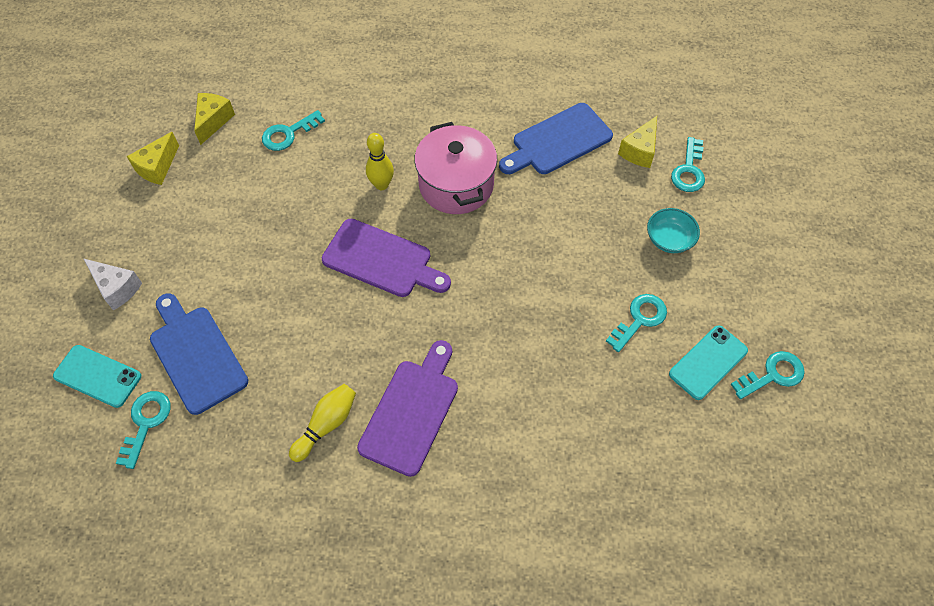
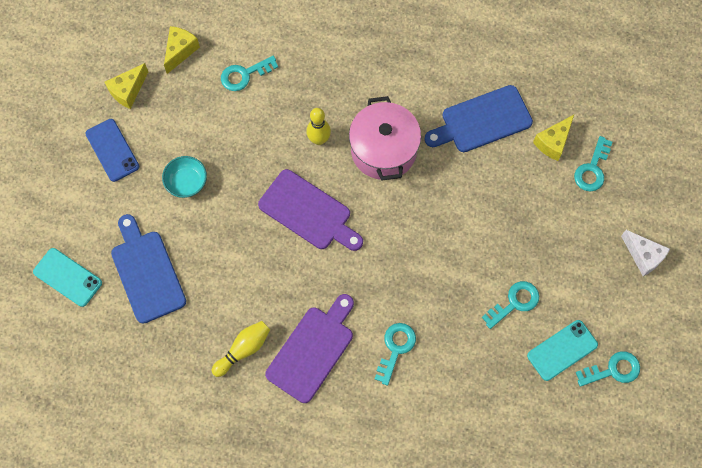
camera: 10 degrees right, 10 degrees up
white cheese [83,258,142,310] -> white cheese moved to [621,230,670,276]
turquoise key [116,391,171,469] -> turquoise key moved to [375,323,416,386]
turquoise bowl [647,208,700,253] -> turquoise bowl moved to [162,156,207,198]
none -> blue phone [86,119,139,182]

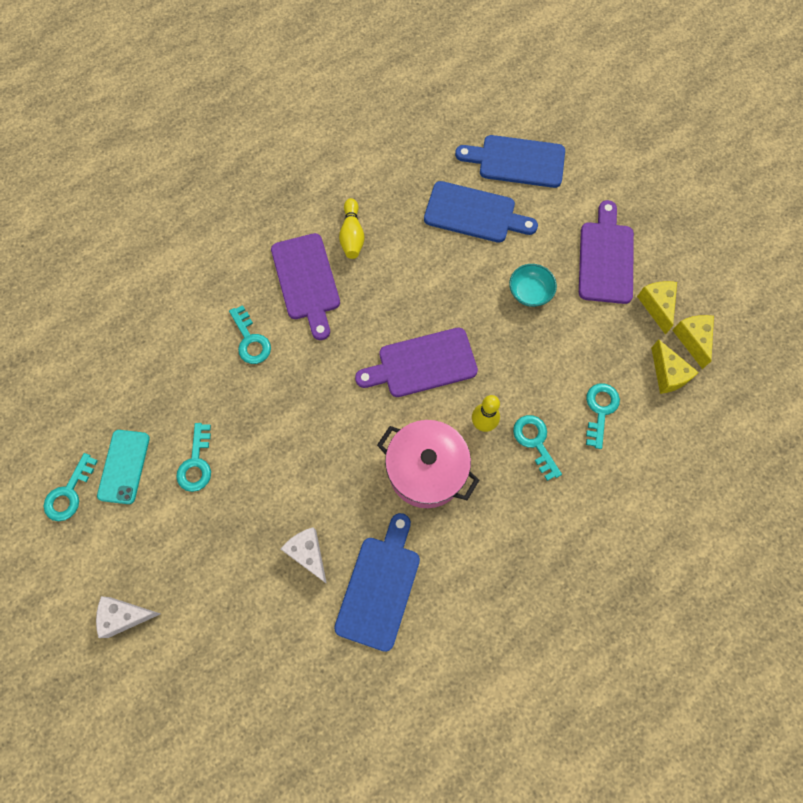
camera: 130 degrees right, 0 degrees up
turquoise phone [33,248,102,307] -> blue cutting board [455,135,565,188]
blue phone [86,119,139,182] -> purple cutting board [579,200,634,304]
yellow cheese [533,115,574,161] -> yellow cheese moved to [672,315,714,369]
turquoise key [574,136,612,191] -> turquoise key moved to [513,415,562,481]
none -> white cheese [281,527,327,584]

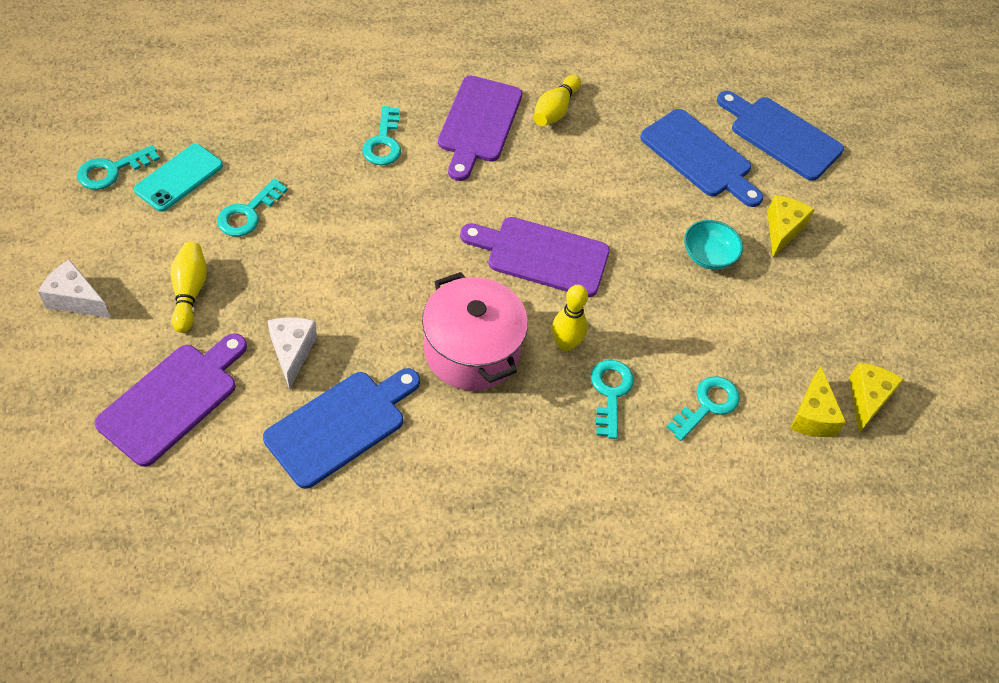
camera: 25 degrees right, 15 degrees down
purple cutting board [579,200,634,304] -> purple cutting board moved to [95,333,247,467]
yellow cheese [637,281,677,335] -> yellow cheese moved to [767,195,815,257]
none -> yellow bowling pin [171,242,207,333]

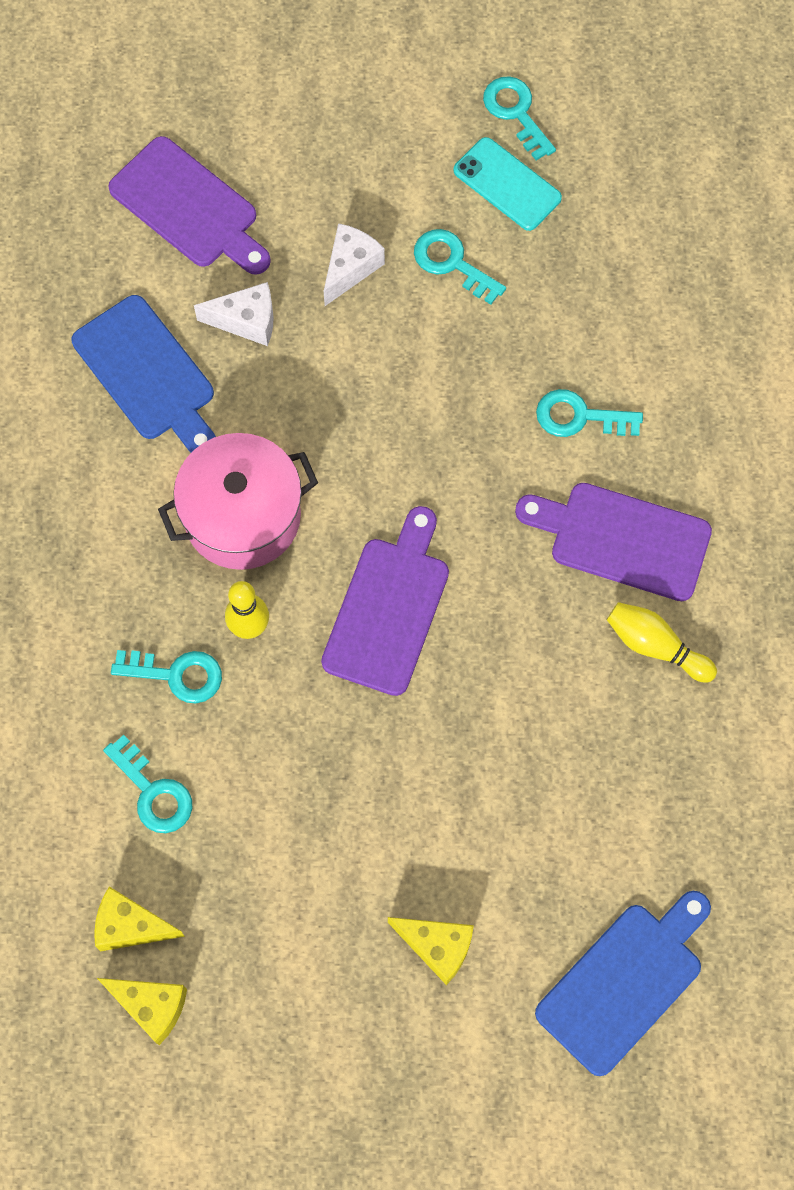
camera: 100 degrees right, 15 degrees up
white cheese [38,259,110,318] -> white cheese moved to [324,223,385,306]
yellow bowling pin [171,242,207,333] -> none
blue cutting board [640,109,763,207] -> none
turquoise bowl [684,220,743,270] -> none

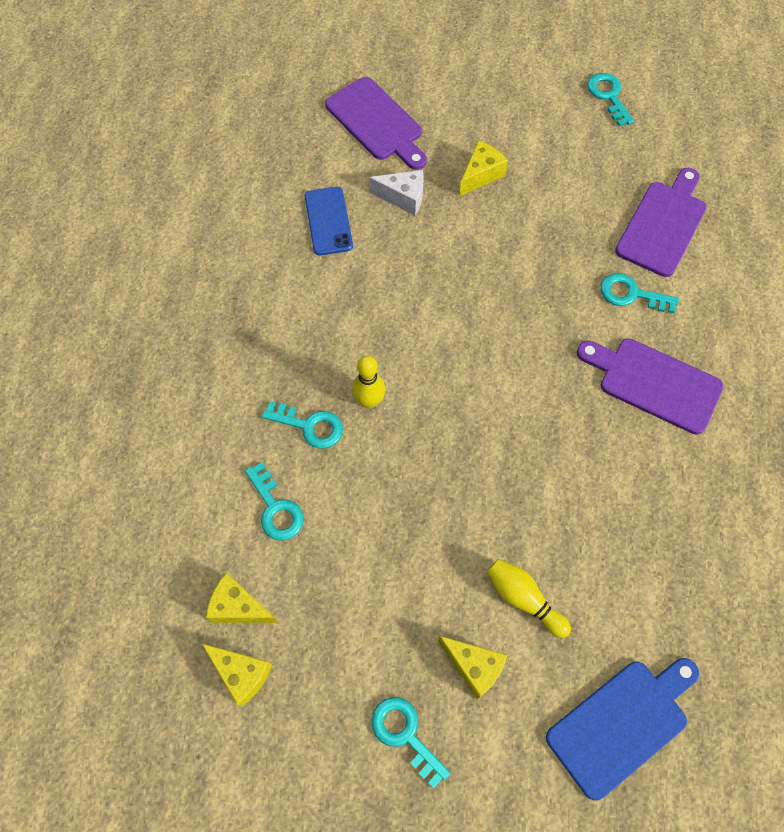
camera: 10 degrees right, 5 degrees down
blue cutting board [72,295,216,453] -> blue phone [305,187,353,255]
pink pot [158,433,318,570] -> none
purple cutting board [321,506,449,696] -> purple cutting board moved to [615,168,707,277]
white cheese [324,223,385,306] -> yellow cheese [459,141,508,196]
turquoise key [414,229,506,304] -> turquoise key moved to [371,697,451,788]
turquoise phone [454,137,562,231] -> none
yellow bowling pin [607,602,717,683] -> yellow bowling pin moved to [487,559,571,638]

